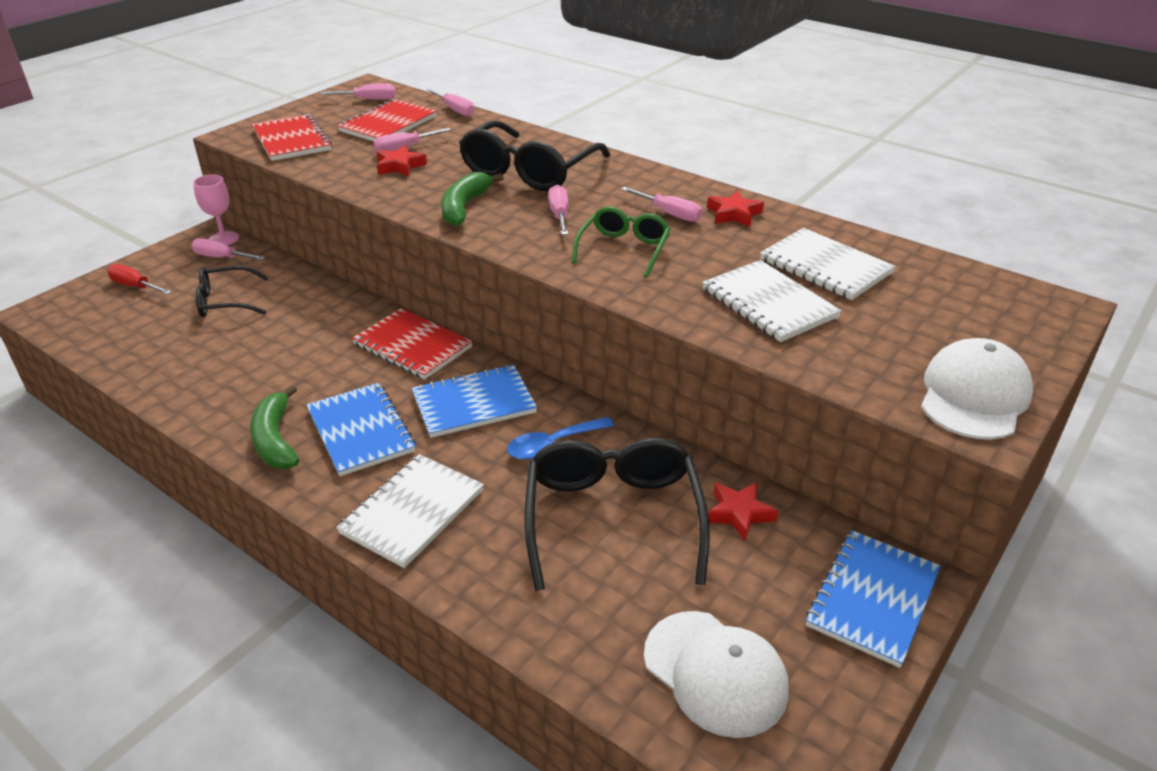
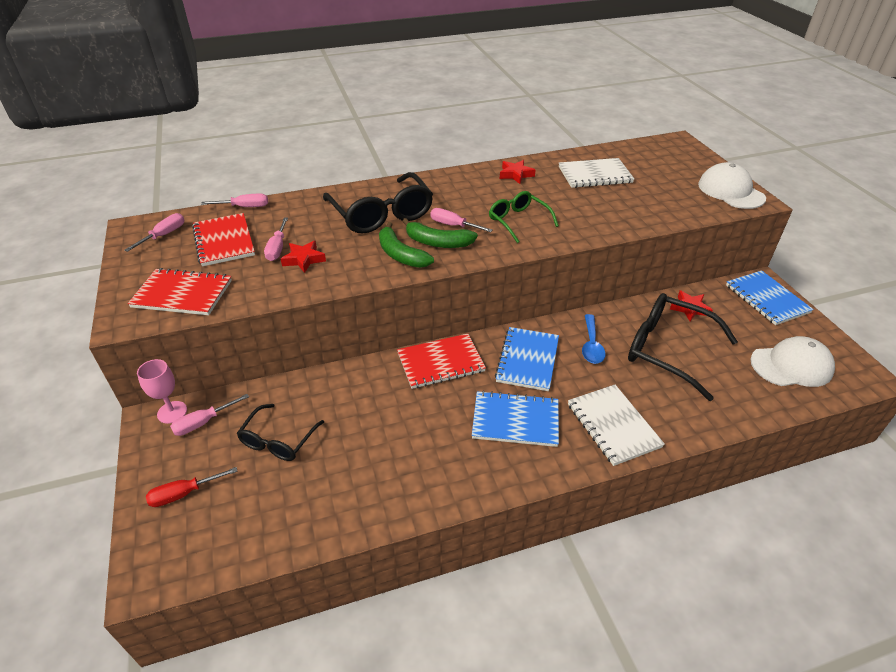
camera: 55 degrees left, 5 degrees up
green banana [250,385,299,469] -> green banana moved to [403,218,478,248]
pink screwdriver [621,187,702,222] -> none
white notebook [702,260,842,342] -> none

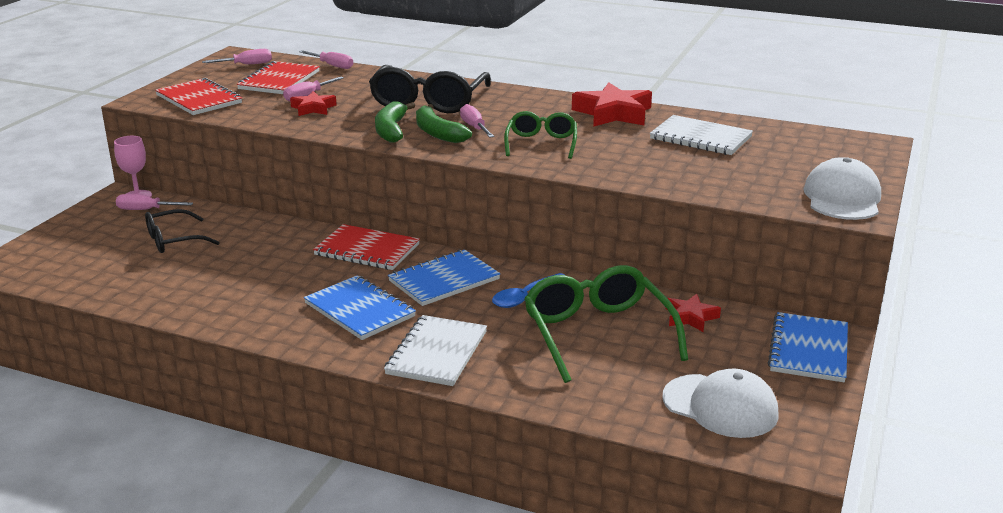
camera: 40 degrees right, 15 degrees down
red screwdriver [146,467,238,507] -> none
red star [500,160,536,184] -> red star [572,82,652,127], size x1.76
black glasses [628,293,738,401] -> green glasses [524,265,688,383]

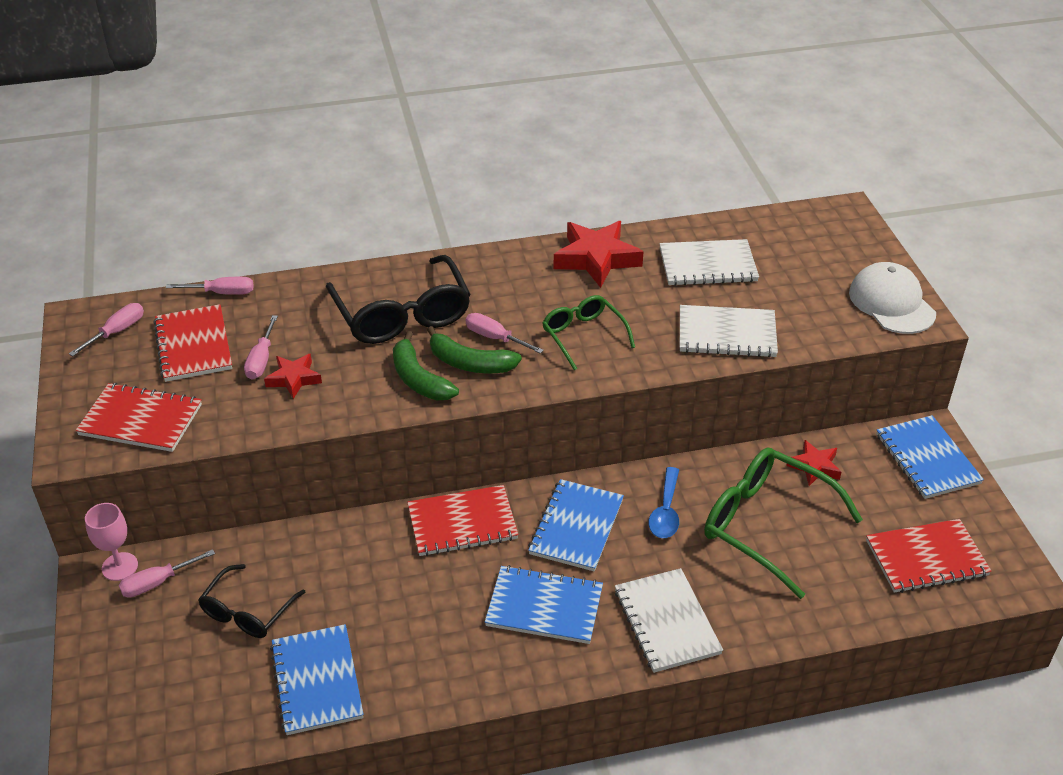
camera: 35 degrees left, 15 degrees up
white cap [663,369,779,438] -> red notebook [866,519,992,593]
none -> blue notebook [270,624,364,735]
none -> white notebook [680,305,778,358]

